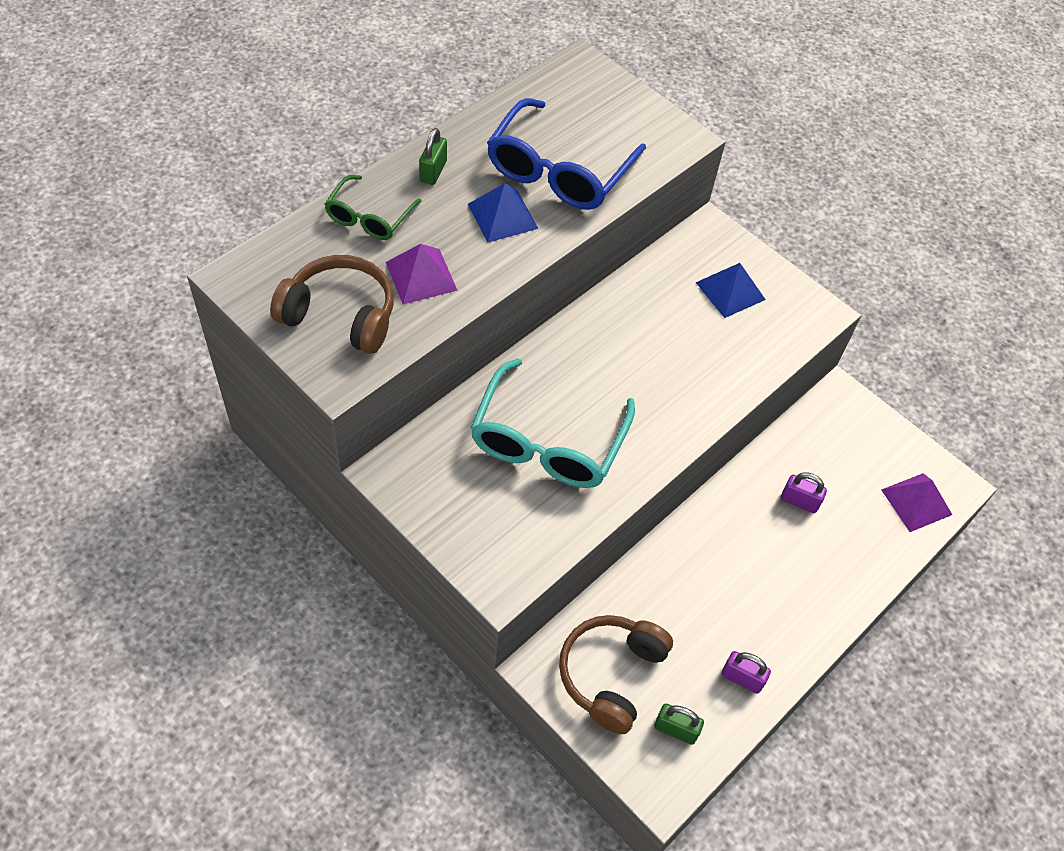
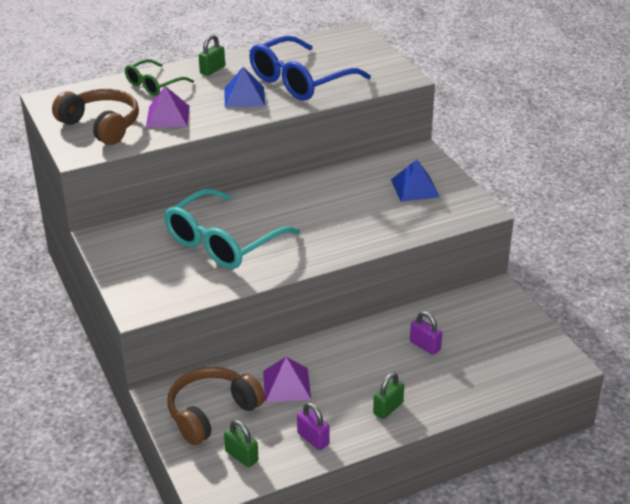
camera: 25 degrees right, 20 degrees down
purple pyramid [881,473,952,532] -> purple pyramid moved to [263,357,311,403]
none -> green padlock [373,372,404,419]

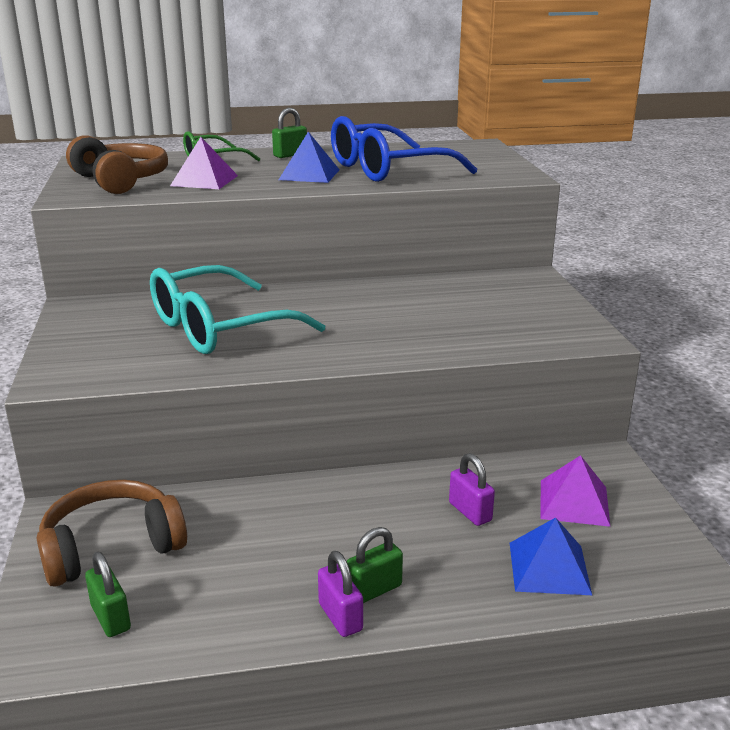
camera: 15 degrees right, 10 degrees down
purple pyramid [263,357,311,403] -> purple pyramid moved to [540,455,610,527]
purple padlock [297,402,330,450] -> purple padlock moved to [318,551,363,637]
blue pyramid [391,160,440,202] -> blue pyramid moved to [510,517,592,595]

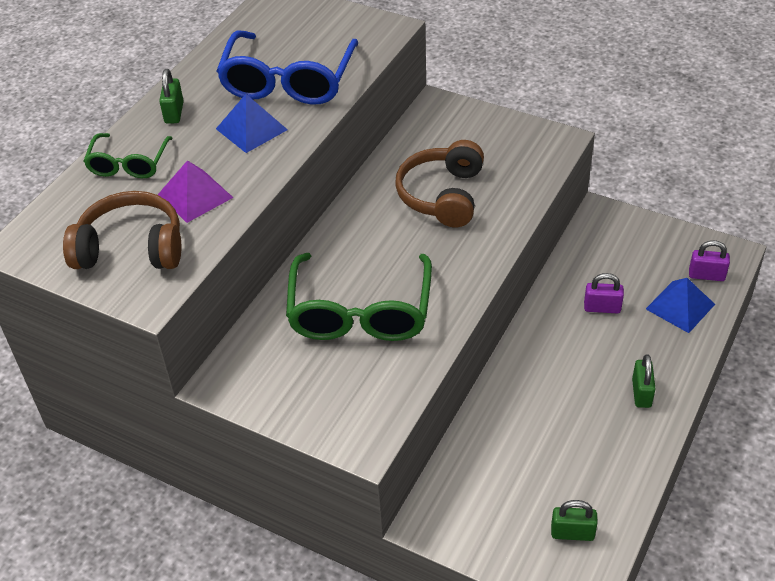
camera: 50 degrees left, 20 degrees up
brown headphones [37,480,187,587] -> brown headphones moved to [395,140,484,227]
turquoise glasses [150,265,325,354] -> green glasses [286,253,432,341]
purple padlock [318,551,363,637] -> purple padlock moved to [689,240,730,281]
purple pyramid [540,455,610,527] -> none

